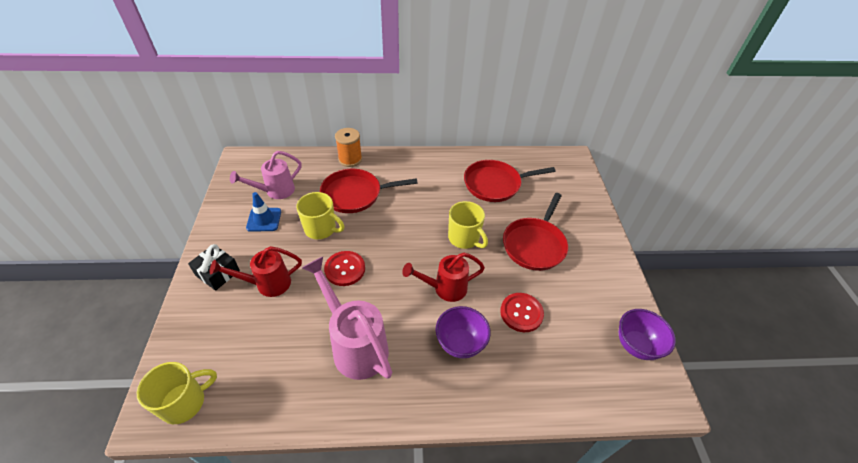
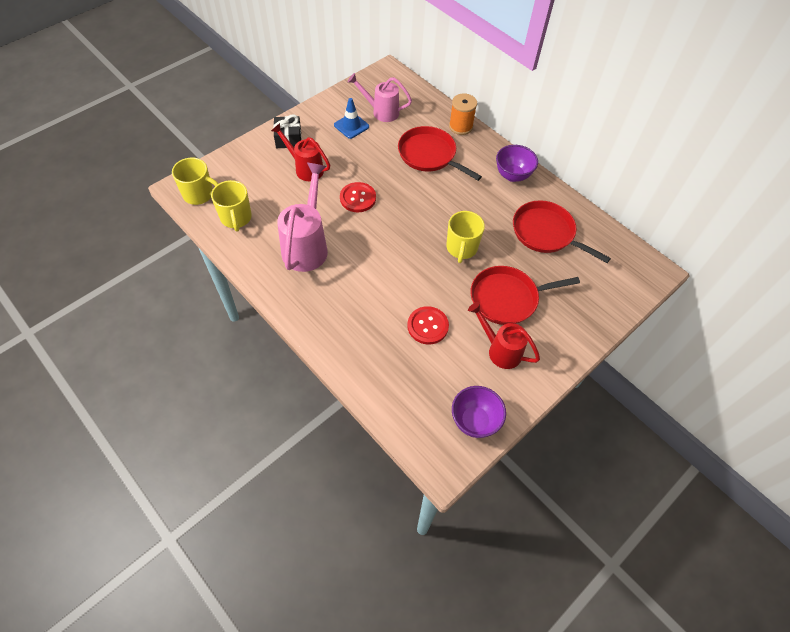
camera: 50 degrees right, 10 degrees up
yellow mug [296,192,344,239] -> yellow mug moved to [211,180,252,232]
red watering can [402,253,485,302] -> red watering can moved to [468,302,540,369]
purple bowl [436,306,491,358] -> purple bowl moved to [496,145,538,182]

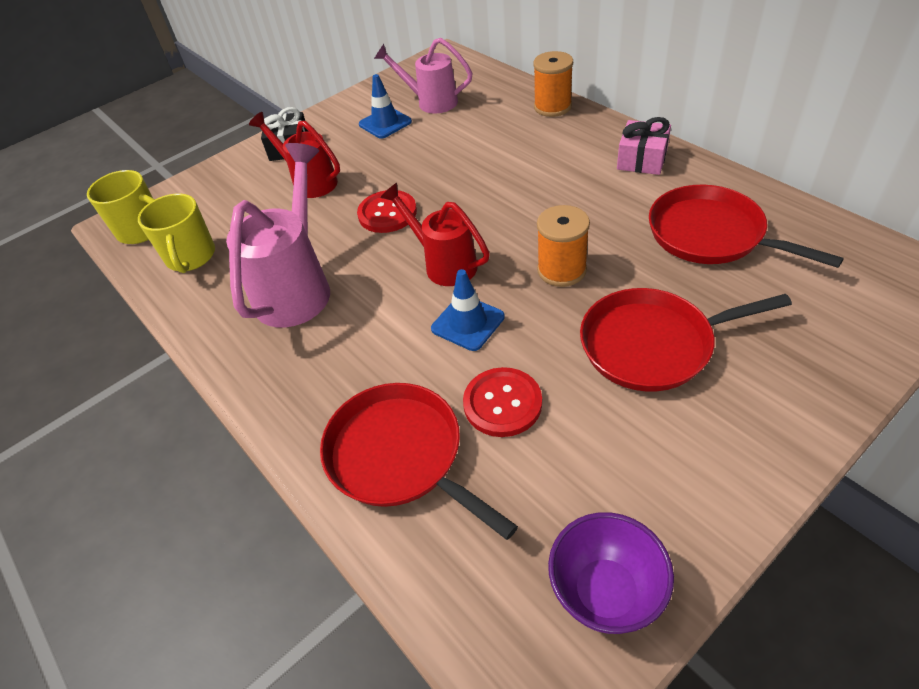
camera: 10 degrees right, 10 degrees down
red pan [398,126,482,181] -> red pan moved to [320,383,518,540]
yellow mug [446,211,485,263] -> orange spool [537,205,590,287]
red watering can [468,302,540,369] -> red watering can moved to [380,183,490,286]
purple bowl [496,145,538,182] -> pink gift [617,117,671,175]
none -> blue traffic cone [431,269,505,351]

